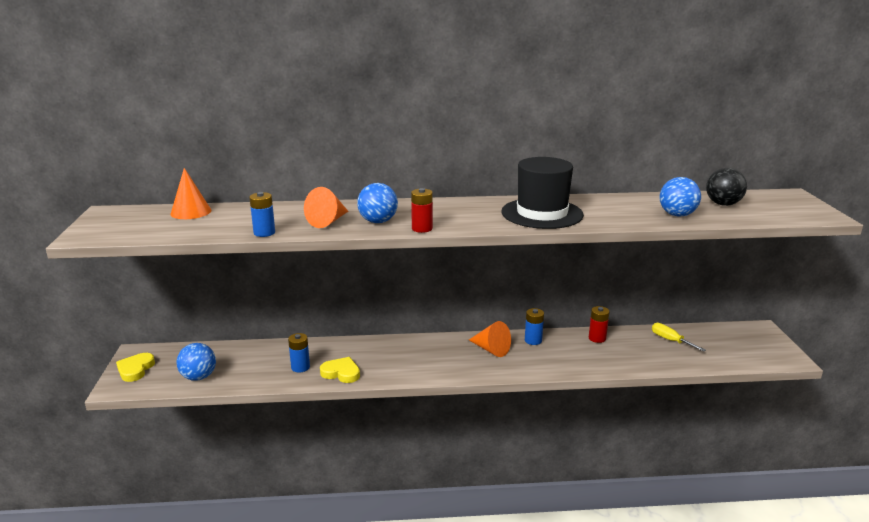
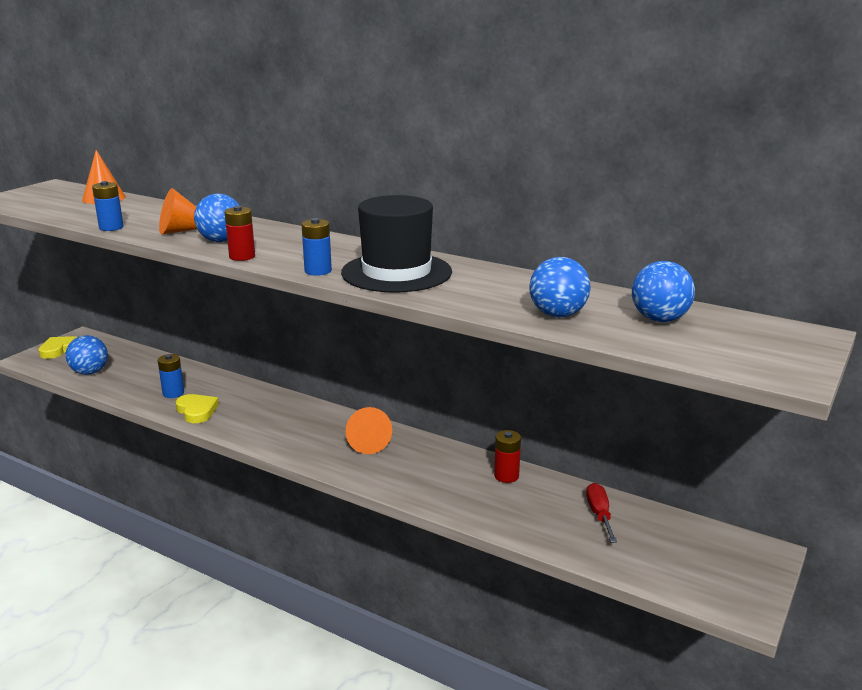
camera: 35 degrees right, 0 degrees up
blue battery [525,308,544,345] -> blue battery moved to [301,218,332,276]
yellow screwdriver [652,323,706,352] -> red screwdriver [586,483,617,543]
black ball [706,168,747,206] -> blue ball [632,261,695,322]

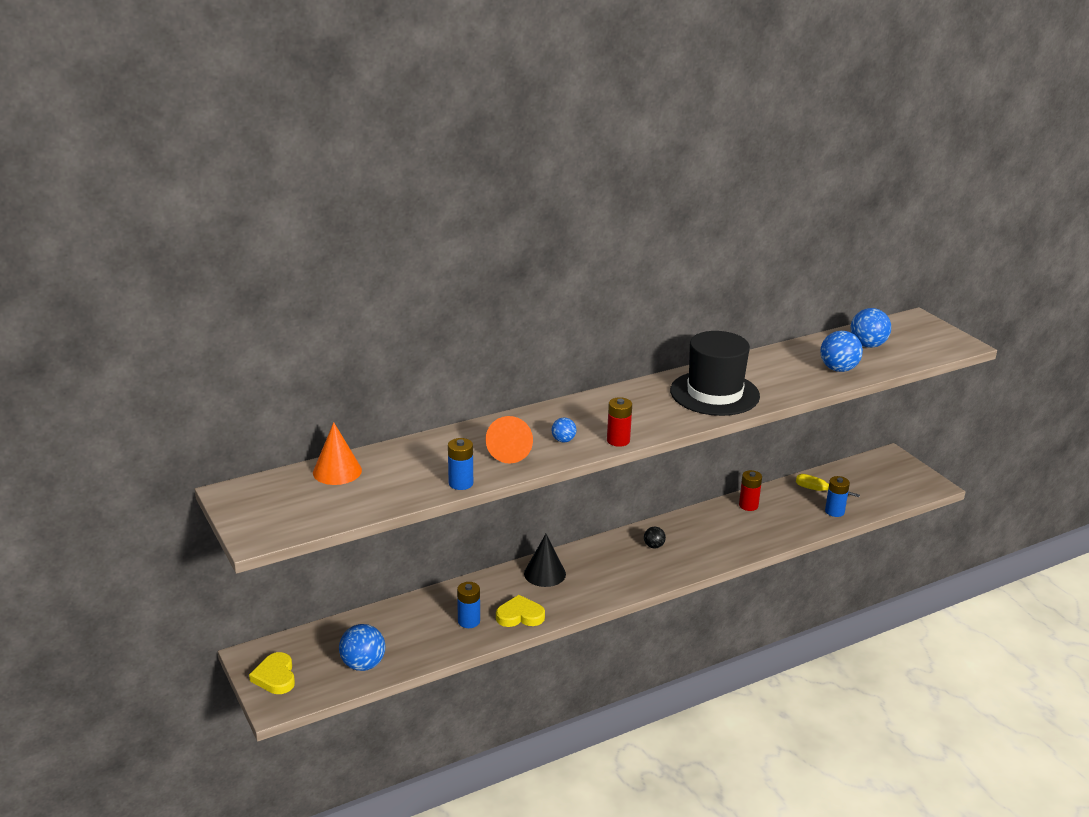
camera: 60 degrees left, 5 degrees up
blue ball [194,194,240,242] -> blue ball [552,417,576,442], size x0.55
blue battery [301,218,332,276] -> blue battery moved to [825,476,850,517]
orange cone [346,407,392,454] -> black ball [644,527,666,548]
red screwdriver [586,483,617,543] -> yellow screwdriver [796,474,860,497]
none -> black cone [524,534,566,587]

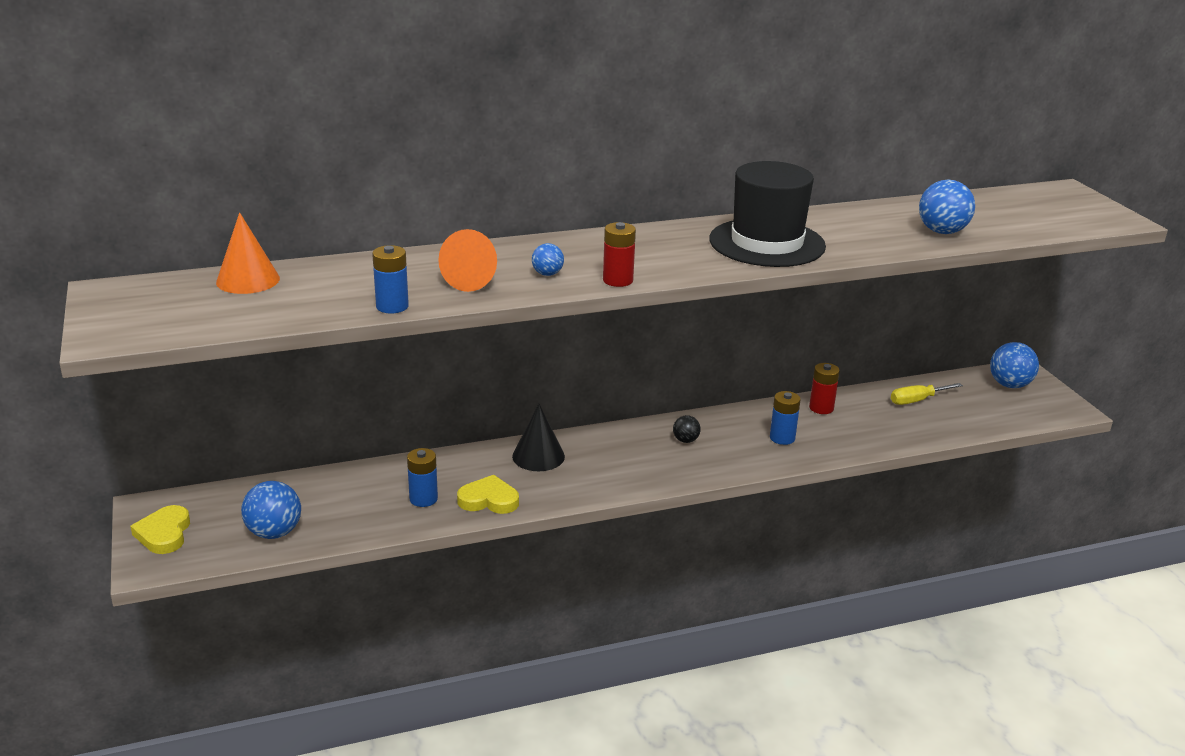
camera: 10 degrees right, 0 degrees up
yellow screwdriver [796,474,860,497] -> yellow screwdriver turned 60 degrees counterclockwise [891,383,963,405]
blue battery [825,476,850,517] -> blue battery moved to [770,391,801,445]
blue ball [851,308,891,348] -> blue ball moved to [990,342,1039,388]

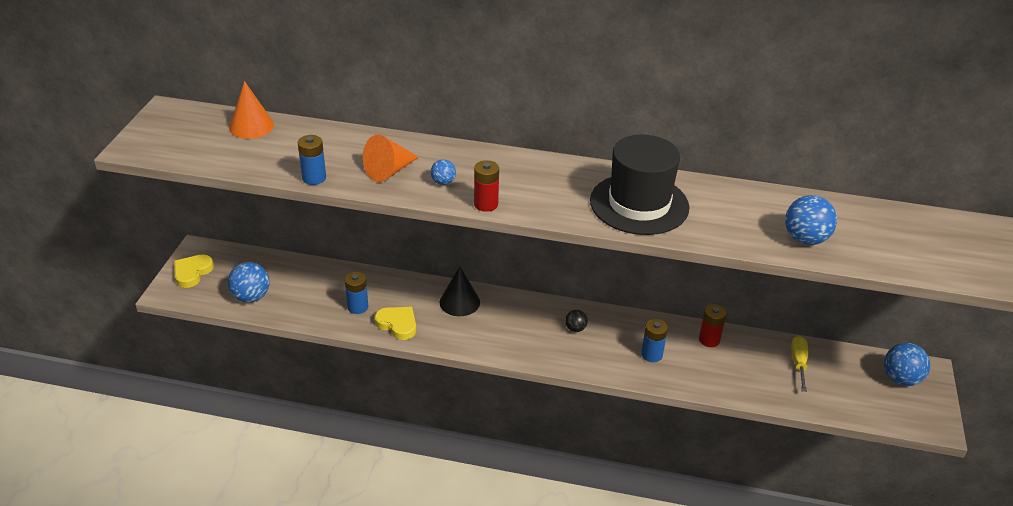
camera: 30 degrees right, 10 degrees up
yellow screwdriver [891,383,963,405] -> yellow screwdriver turned 90 degrees clockwise [791,336,808,392]

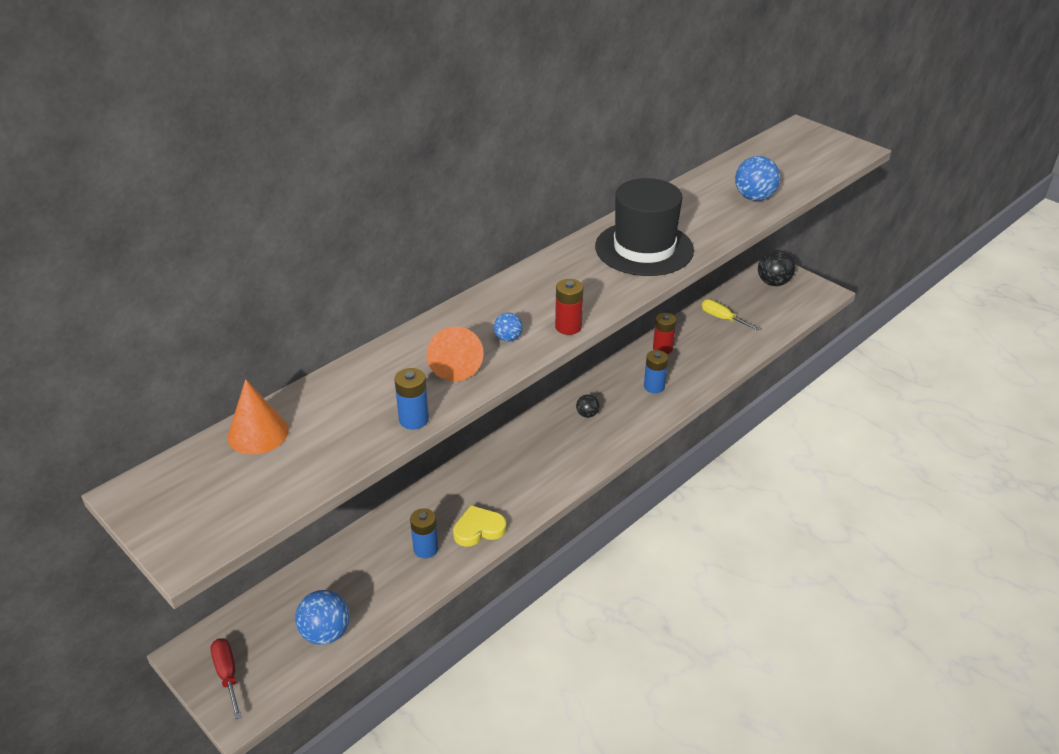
camera: 55 degrees left, 0 degrees up
yellow heart [174,255,214,288] -> red screwdriver [210,638,242,719]
black cone [440,266,480,316] -> none
blue ball [884,343,930,386] -> black ball [758,250,795,286]

